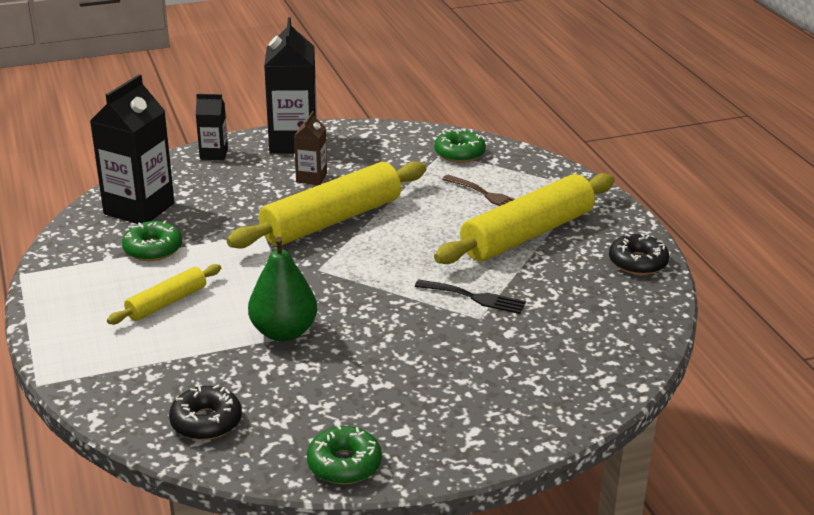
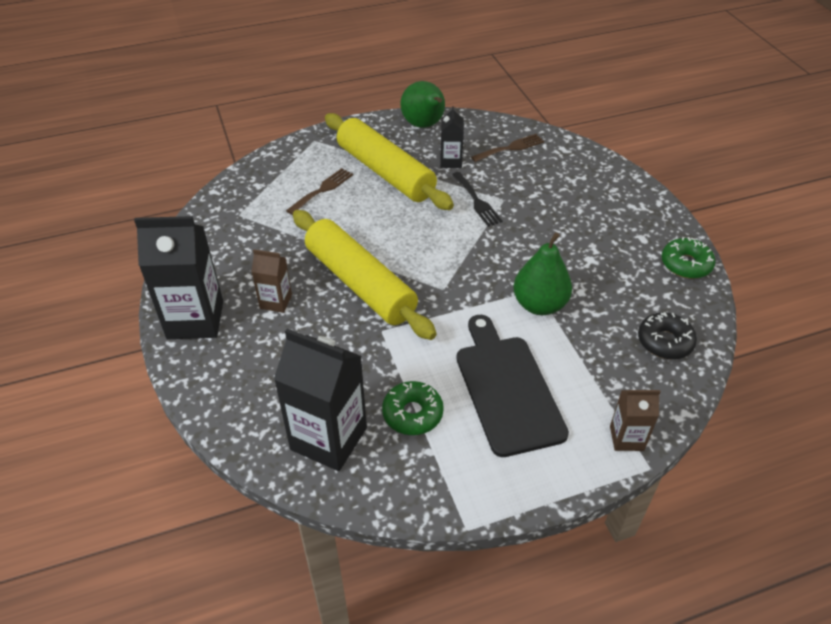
camera: 90 degrees left, 15 degrees up
yellow rolling pin [107,264,221,324] -> black cutting board [456,315,569,457]
black carton [196,94,228,160] -> black carton moved to [440,106,464,168]
black fork [415,280,526,314] -> black fork turned 135 degrees clockwise [452,172,503,227]
green donut [434,129,486,163] -> none
black donut [609,233,669,275] -> green pear [400,81,445,128]
none -> brown fork [471,134,544,162]
none -> brown carton [610,390,661,451]

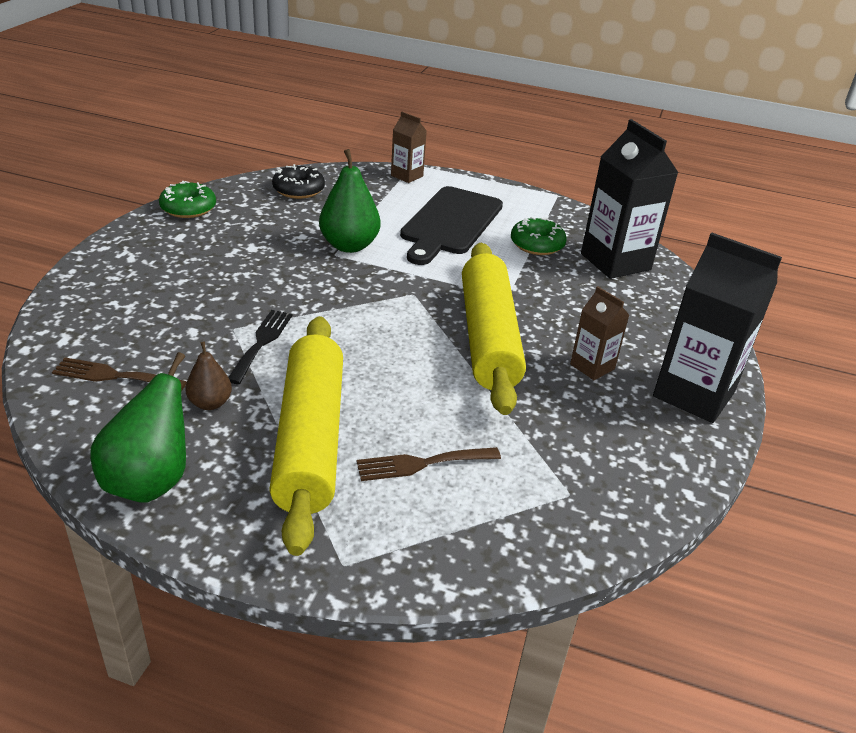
camera: 145 degrees left, 10 degrees down
black carton [440,106,464,168] -> brown pear [186,342,232,410]

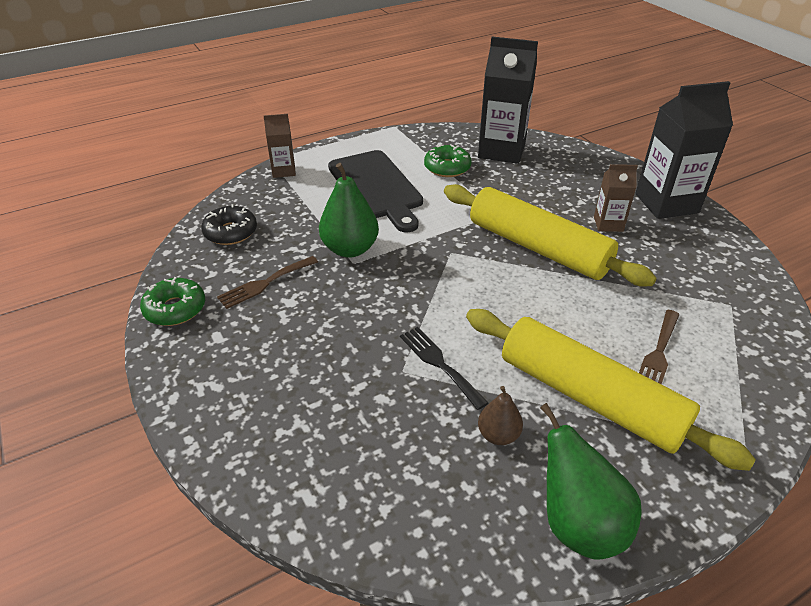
camera: 45 degrees left, 5 degrees up
brown fork [52,357,187,391] -> brown fork moved to [217,256,318,309]

